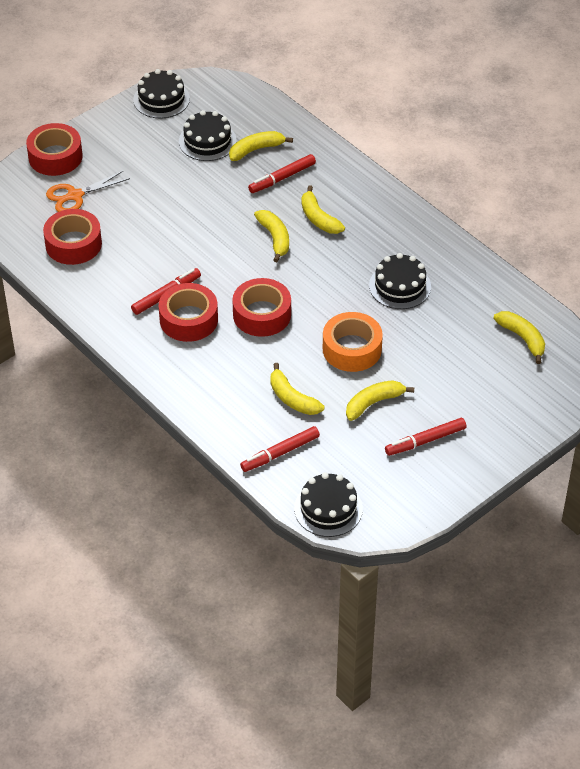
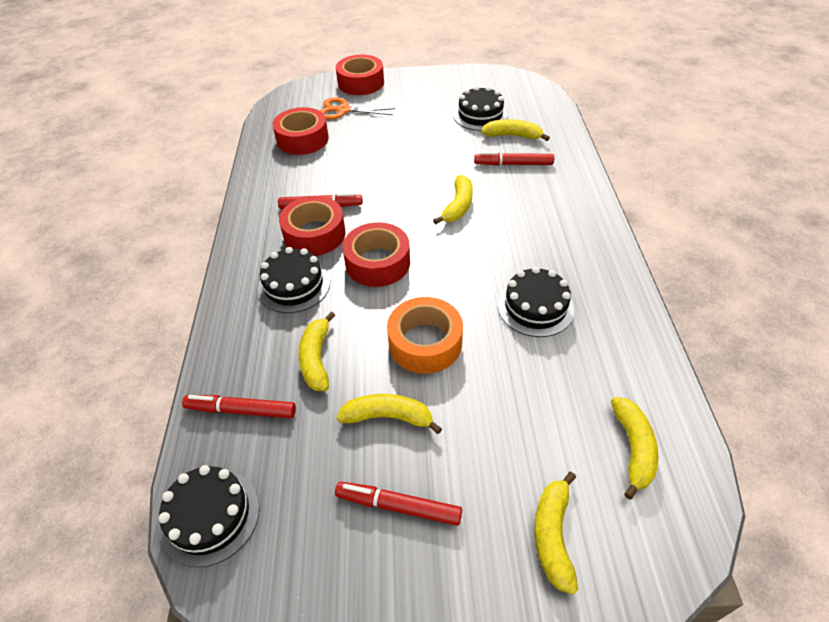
camera: 40 degrees right, 0 degrees up
black cake [133,69,190,119] -> black cake moved to [258,247,330,313]
yellow banana [301,185,345,234] -> yellow banana moved to [534,472,578,595]

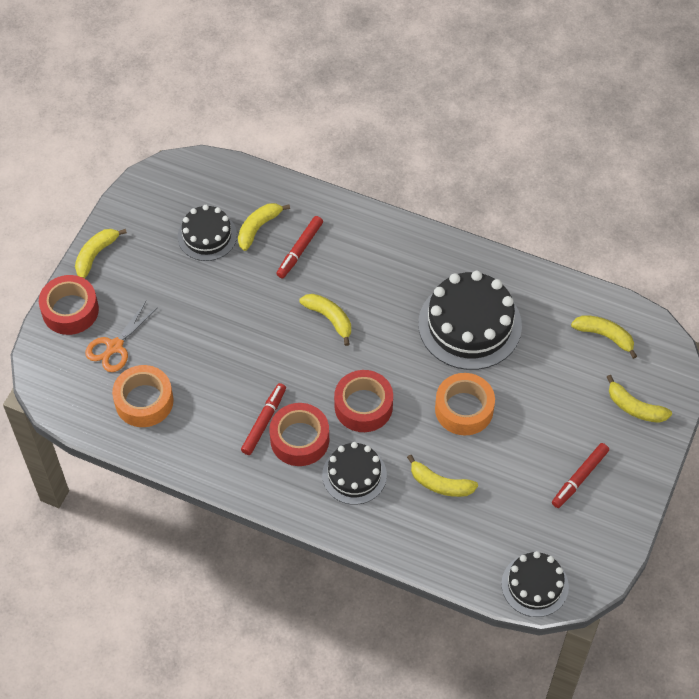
camera: 65 degrees left, 10 degrees up
red marker [182,395,296,418] -> none
red tape [272,107,329,155] -> orange tape [112,365,174,427]
yellow banana [337,394,442,434] -> yellow banana moved to [75,229,127,279]
black cake [498,266,574,337] -> black cake [418,271,522,370], size x1.69

